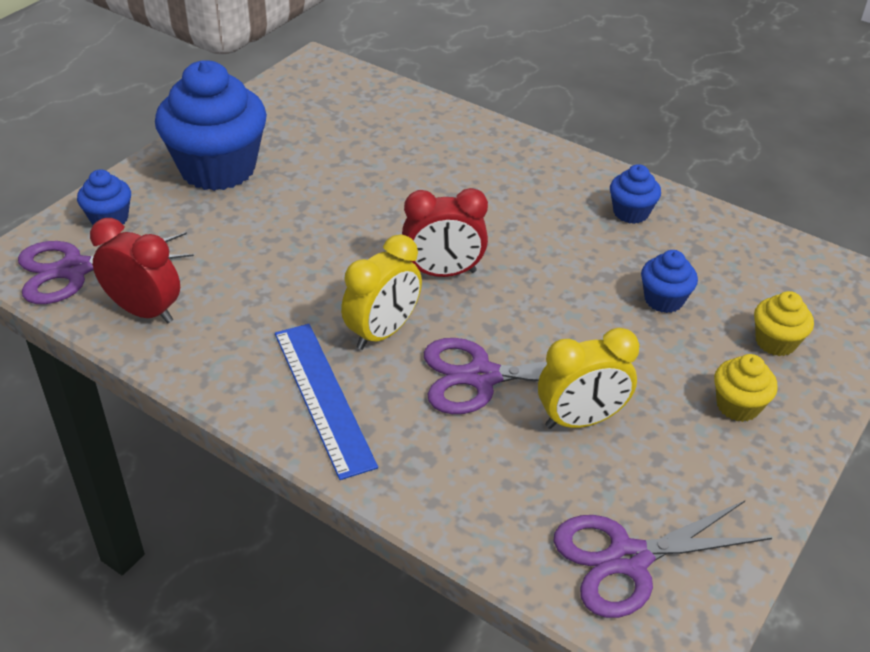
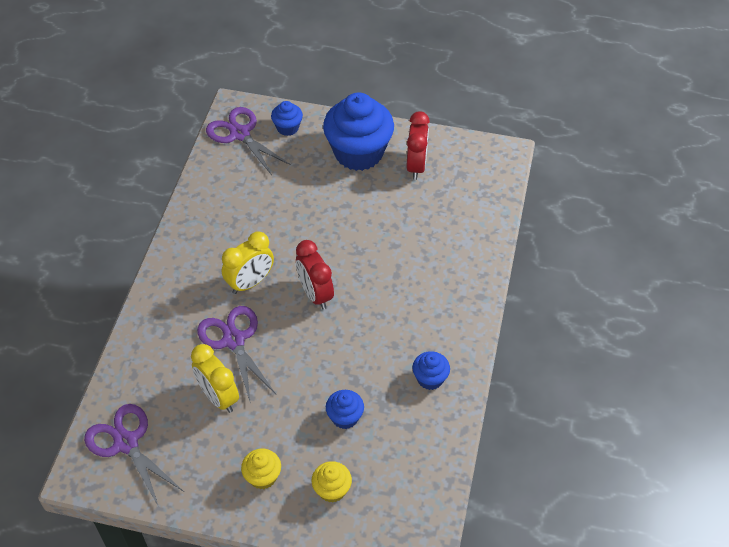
camera: 70 degrees right, 10 degrees up
red clock [90,218,180,323] -> red clock moved to [407,111,430,180]
blue ruler [275,324,378,480] -> none
yellow clock [341,234,422,350] -> yellow clock turned 60 degrees counterclockwise [222,231,274,294]

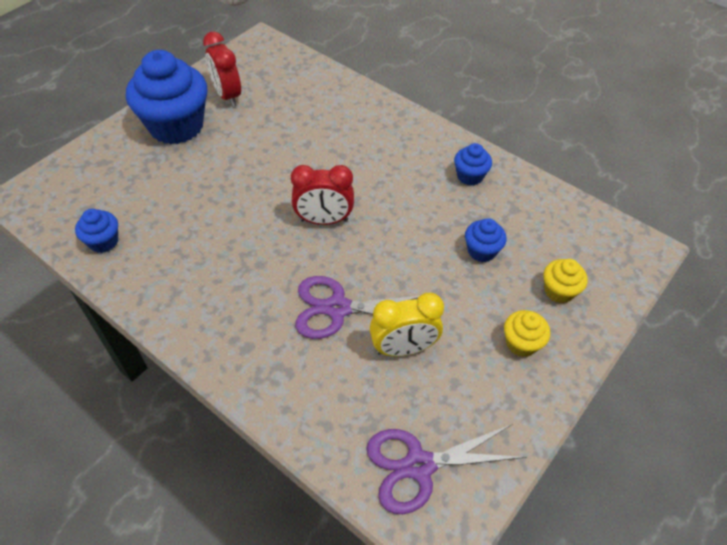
camera: 65 degrees left, 0 degrees up
purple scissors [206,107,291,175] -> none
yellow clock [222,231,274,294] -> none
blue cupcake [271,101,303,136] -> blue cupcake moved to [75,209,118,253]
red clock [407,111,430,180] -> red clock turned 150 degrees counterclockwise [203,32,241,107]

